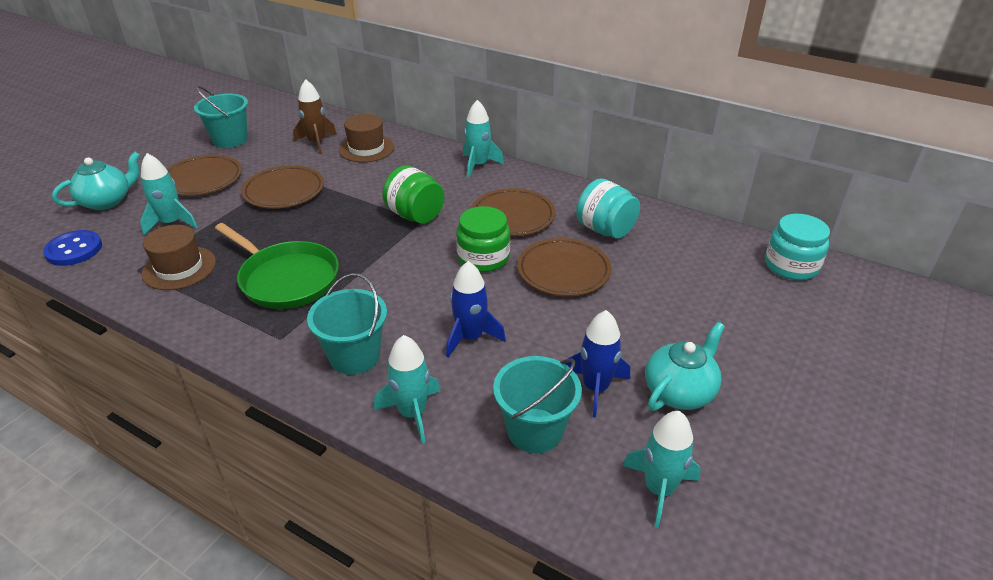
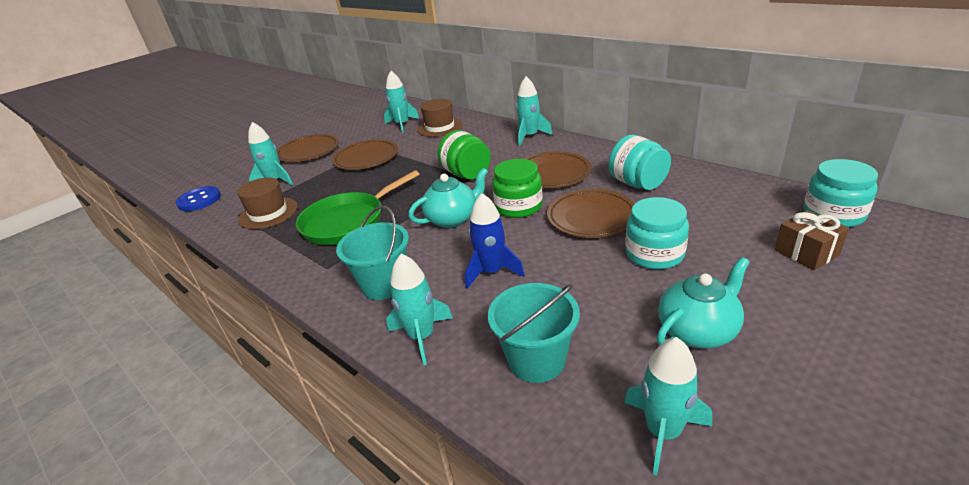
camera: 15 degrees right, 5 degrees down
turquoise teapot [52,152,140,210] -> turquoise teapot moved to [409,168,488,228]
turquoise bucket [194,86,248,148] -> none
green pan [215,223,339,309] -> green pan turned 90 degrees clockwise [296,170,419,245]
brown rocket [293,79,337,154] -> turquoise rocket [384,71,419,132]
blue rocket [566,310,630,418] -> none
none -> turquoise jar [625,197,689,269]
none -> brown gift [775,210,849,270]

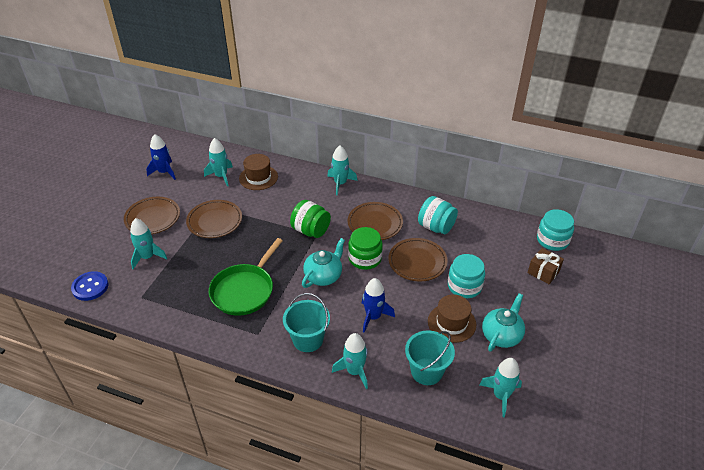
camera: 25 degrees left, 10 degrees up
brown hat [237,177,298,229] -> brown hat moved to [428,294,476,343]
none -> blue rocket [146,134,176,180]

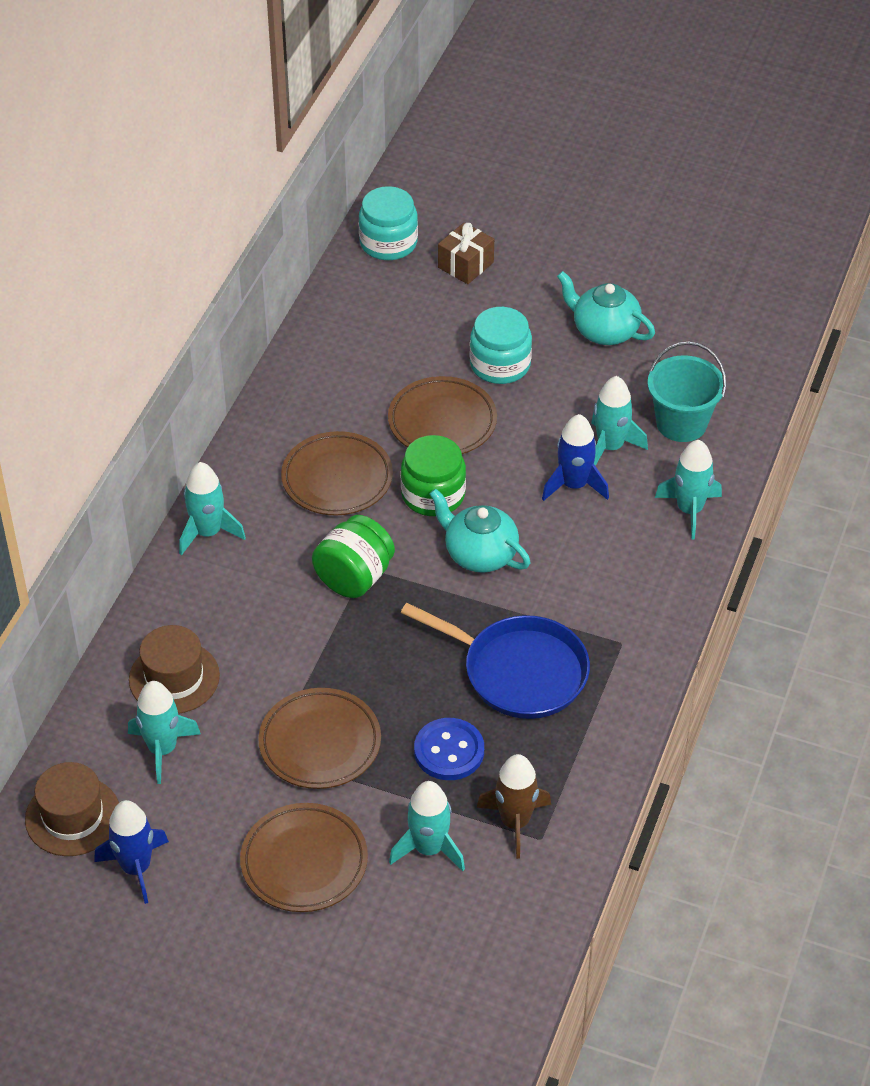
camera: 90 degrees left, 5 degrees up
blue button [71,271,108,301] -> blue button moved to [414,718,484,780]
green pan [209,238,283,316] -> blue pan [401,603,590,719]
turquoise bucket [283,293,330,352] -> none
turquoise jar [418,196,458,234] -> none
brown hat [428,294,476,343] -> brown hat moved to [25,762,119,856]
turquoise rocket [480,358,522,417] -> turquoise rocket moved to [591,376,648,466]
none -> brown rocket [476,754,551,859]

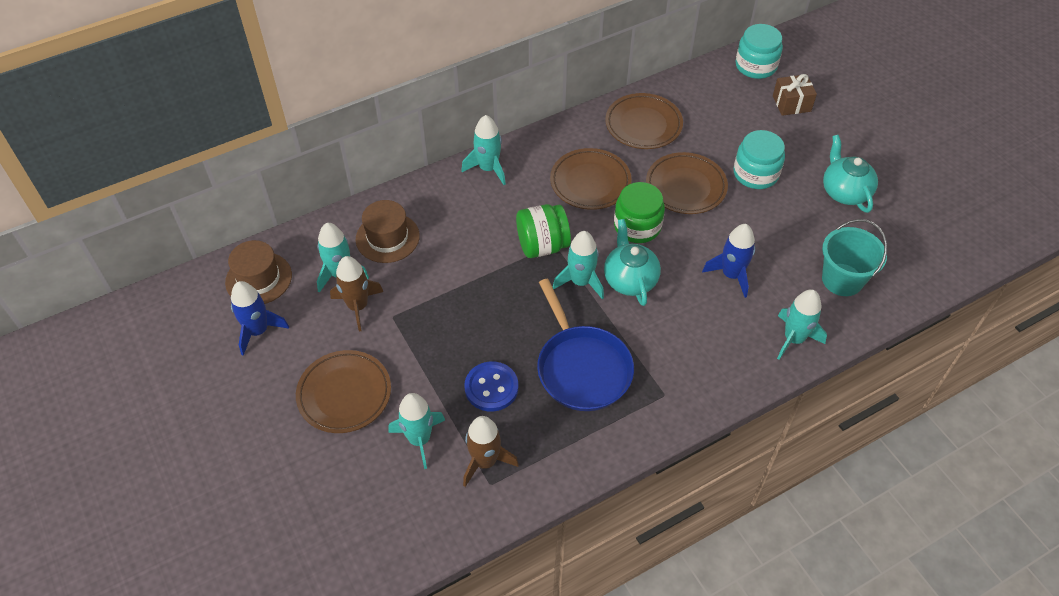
camera: 40 degrees right, 5 degrees up
brown plate [258,688,381,789] -> brown plate moved to [605,93,683,149]
turquoise rocket [591,376,648,466] -> turquoise rocket moved to [553,231,604,299]
none -> brown rocket [330,256,383,332]

